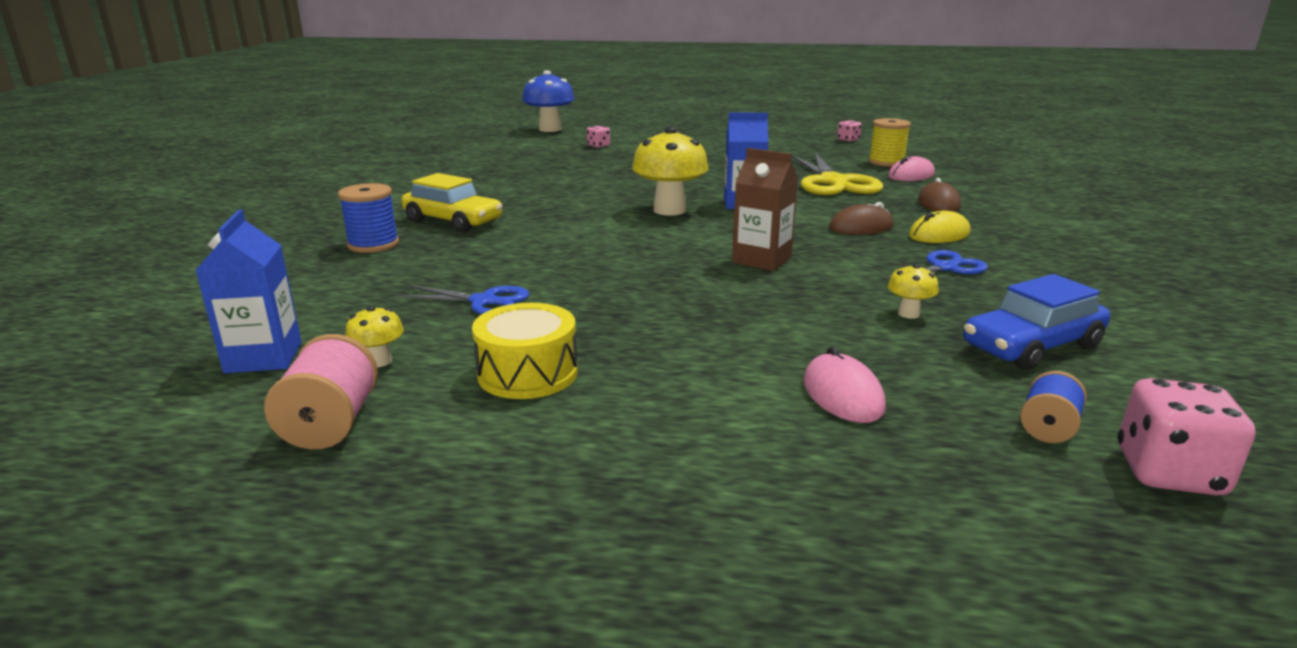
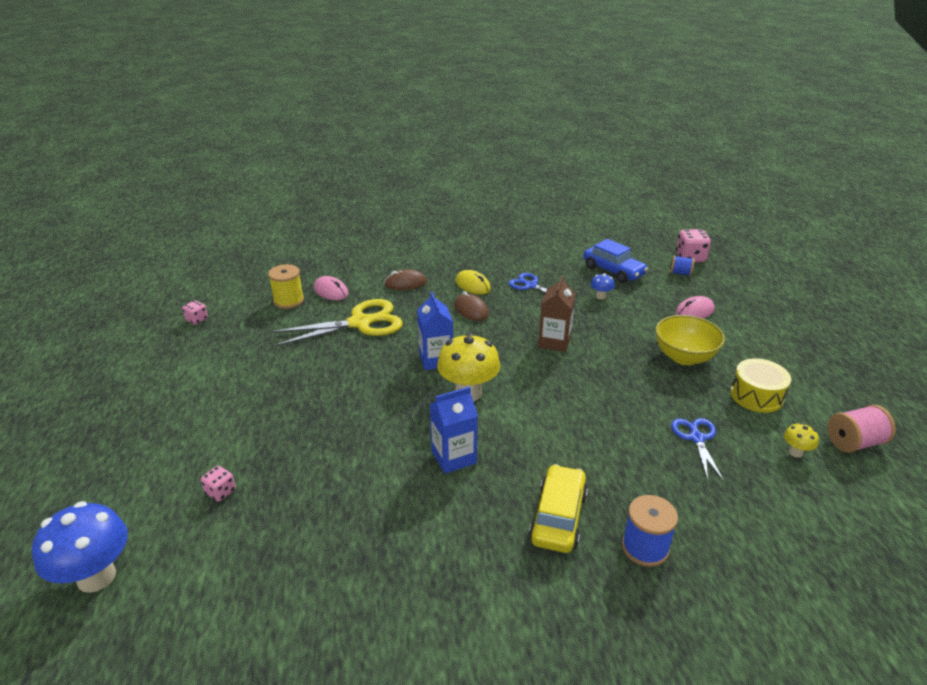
camera: 105 degrees left, 10 degrees up
blue carton [195,210,301,373] -> blue carton moved to [430,387,478,474]
yellow mushroom [887,263,939,319] -> blue mushroom [591,273,615,299]
none -> yellow bowl [655,315,725,365]

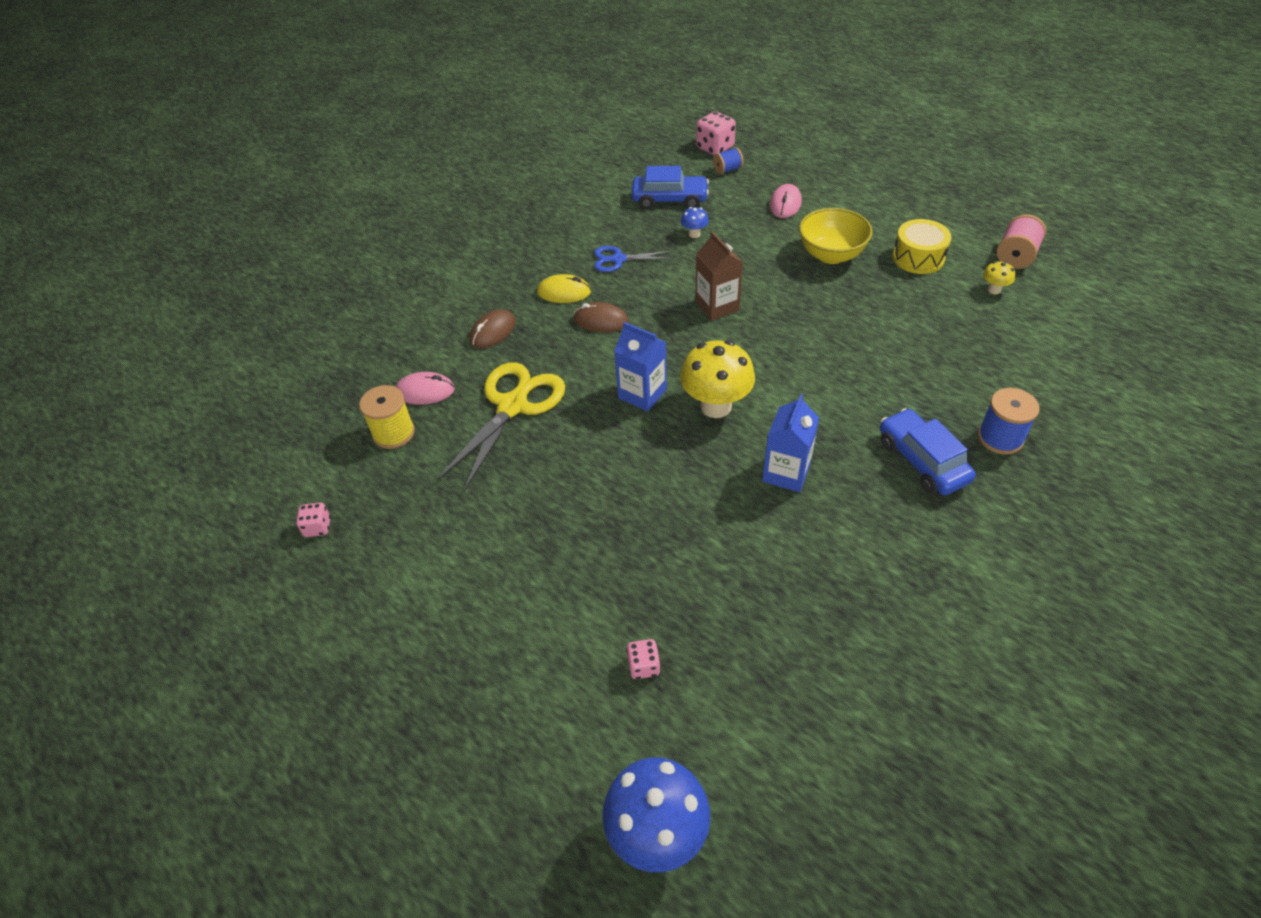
camera: 40 degrees left, 15 degrees up
yellow car [529,464,588,553] -> blue car [880,408,976,495]
blue scissors [671,418,724,481] -> none

